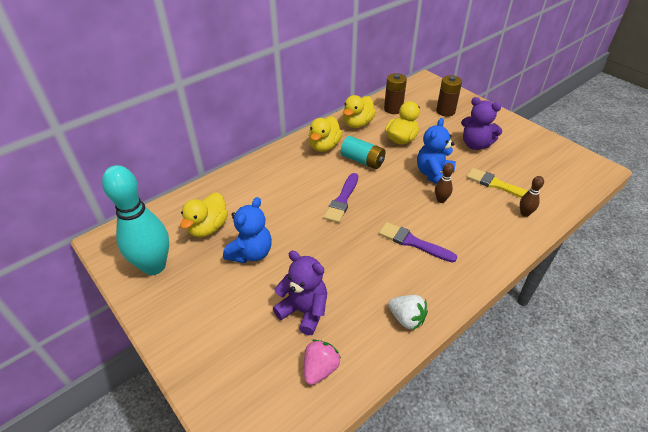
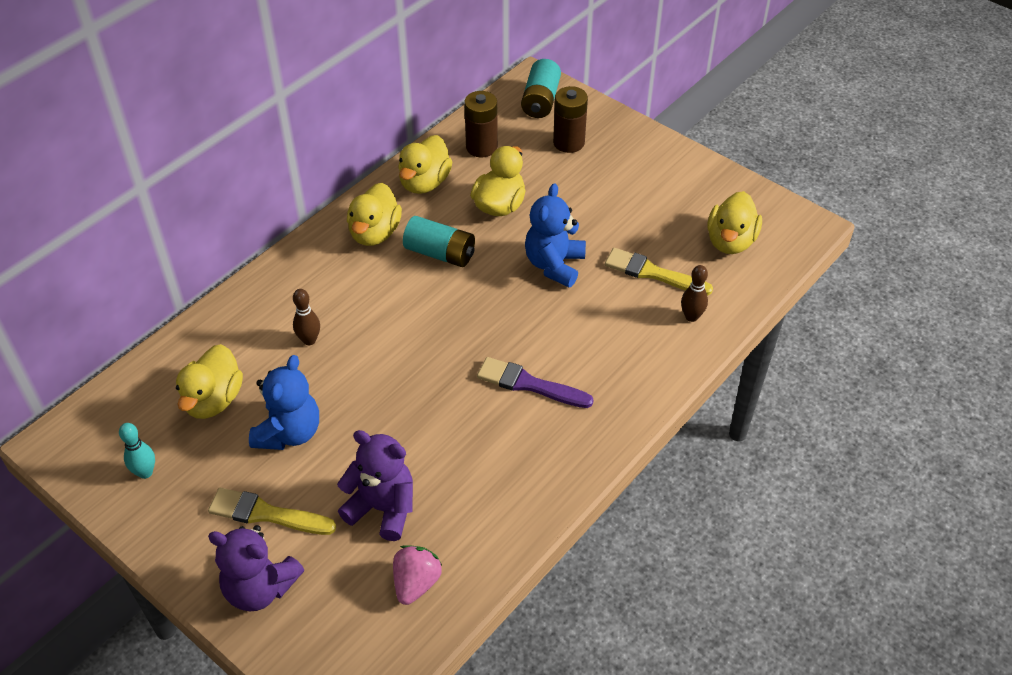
camera: 10 degrees left, 5 degrees up
turquoise bowling pin [102,165,169,275] -> turquoise bowling pin [119,423,155,479], size x0.42
purple brush [324,173,358,223] -> none
white strawberry [388,295,428,330] -> none
brown bowling pin [435,163,454,203] -> brown bowling pin moved to [293,289,320,345]
purple teddy bear [461,97,503,150] -> purple teddy bear moved to [208,525,304,611]
none -> yellow brush [208,488,336,535]
none -> turquoise battery [521,59,561,118]
none -> yellow duck [707,191,762,254]

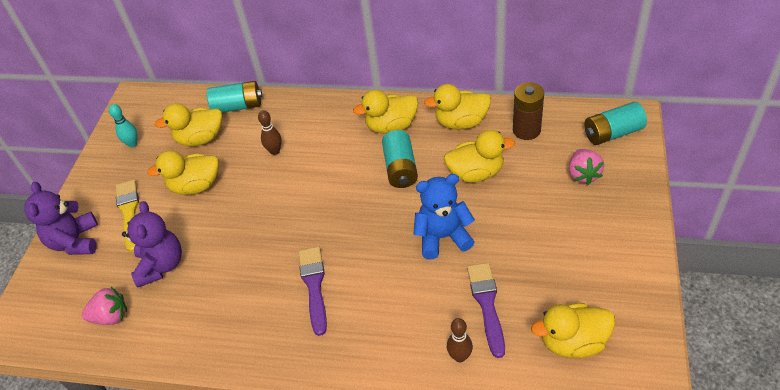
camera: 65 degrees right, 0 degrees up
blue teddy bear [249,355,319,450] -> yellow duck [147,150,219,195]
brown battery [553,86,588,153] -> pink strawberry [569,149,604,185]
yellow brush [605,248,713,296] -> purple brush [467,263,505,358]
none -> turquoise battery [207,81,262,113]

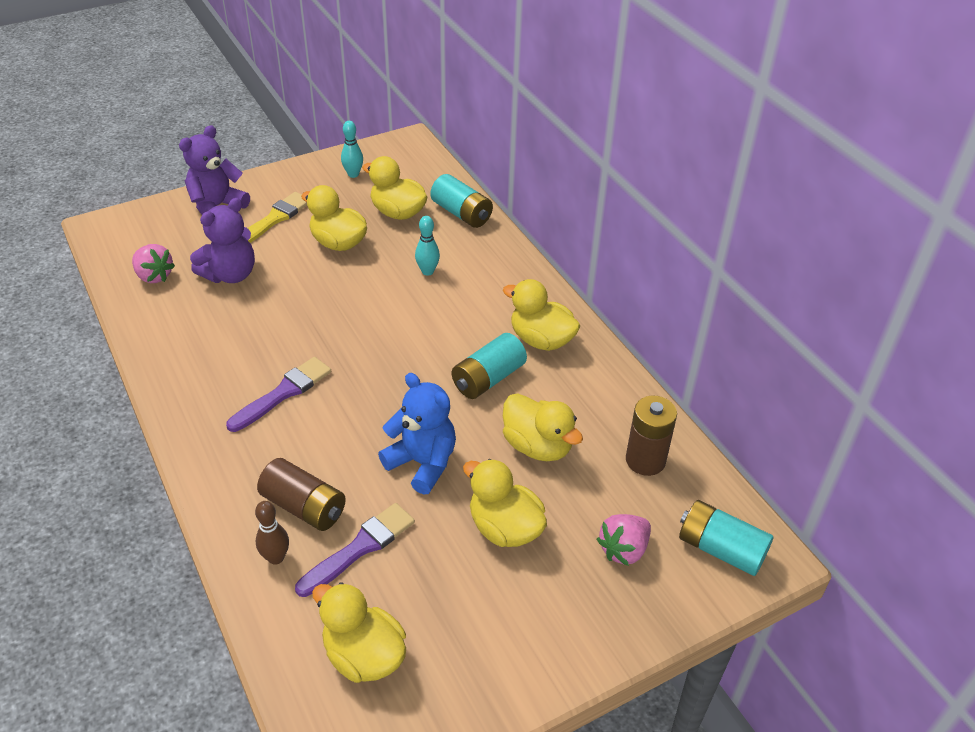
camera: 45 degrees right, 5 degrees down
brown bowling pin [258,110,282,155] -> turquoise bowling pin [415,216,440,276]
yellow duck [424,84,491,130] -> yellow duck moved to [463,459,547,547]
none -> brown battery [257,458,346,531]

